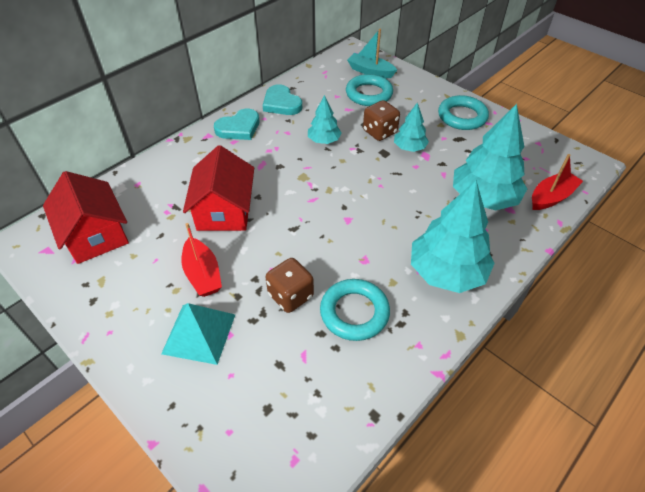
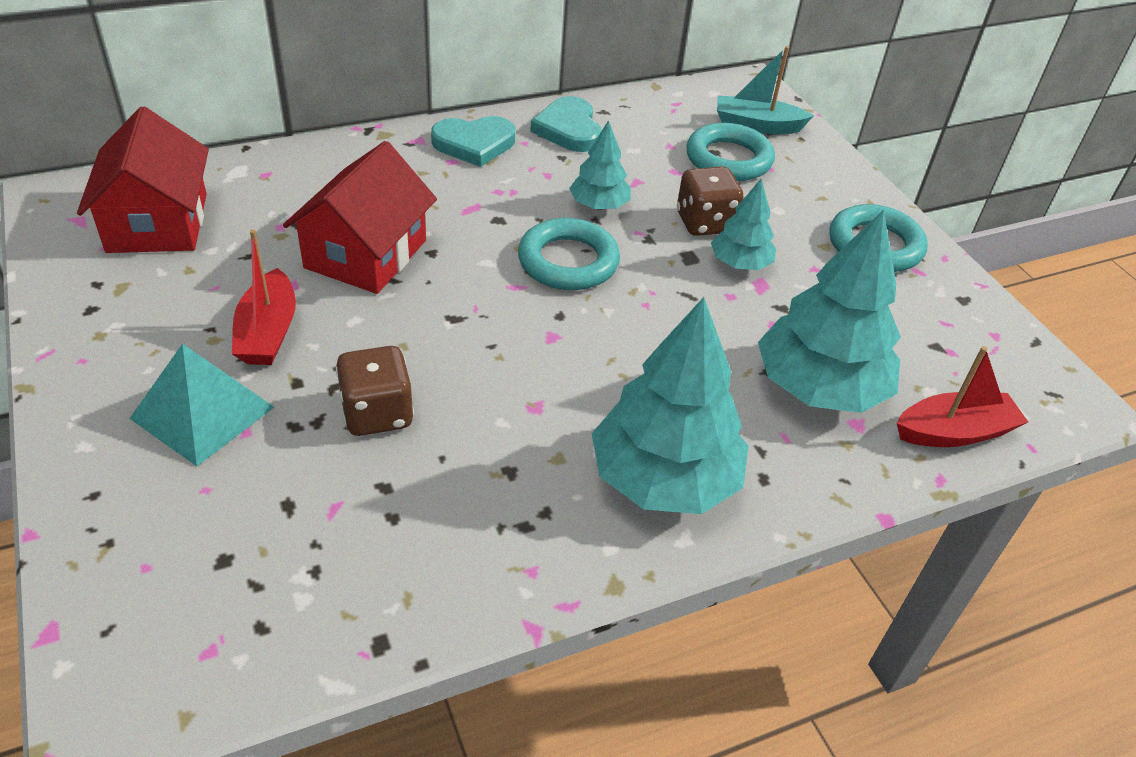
camera: 20 degrees right, 5 degrees down
turquoise ring [320,279,390,341] -> turquoise ring moved to [518,218,620,290]
turquoise boat [347,29,397,78] -> turquoise boat turned 45 degrees counterclockwise [717,46,814,134]

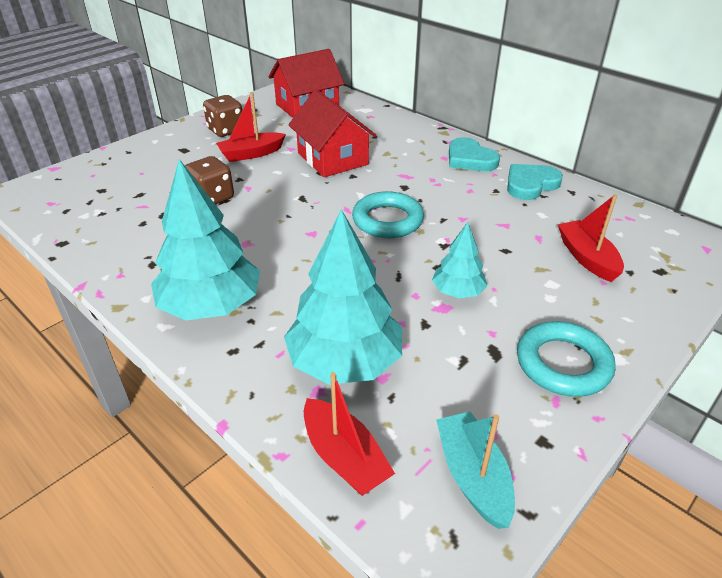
camera: 70 degrees right, 5 degrees down
turquoise pyramid [129,344,274,466] -> none
red house [283,141,437,294] -> red house turned 60 degrees clockwise [288,89,377,177]
turquoise tree [569,120,631,210] -> none
brown dice [677,166,744,236] -> brown dice moved to [203,95,242,137]
turquoise ring [686,123,775,181] -> red boat [558,194,624,282]
turquoise boat [717,46,814,134] -> turquoise boat moved to [436,412,515,529]

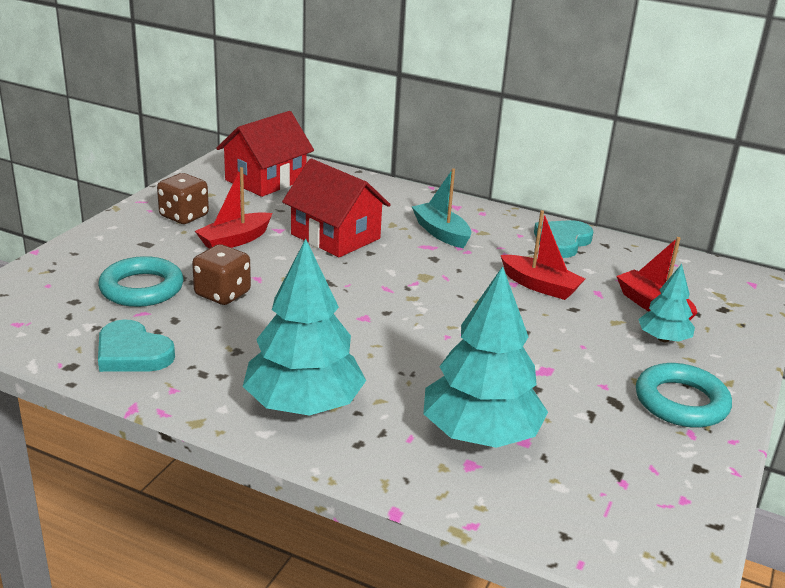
camera: 20 degrees left, 10 degrees down
red boat [304,372,395,496] -> red boat moved to [501,210,585,300]
turquoise ring [352,191,424,238] -> turquoise ring moved to [98,256,183,307]
turquoise tree [432,222,487,298] -> turquoise tree moved to [638,264,695,342]
turquoise boat [436,412,515,529] -> turquoise boat moved to [412,168,471,248]
turquoise heart [449,137,500,171] -> turquoise heart moved to [98,319,175,372]

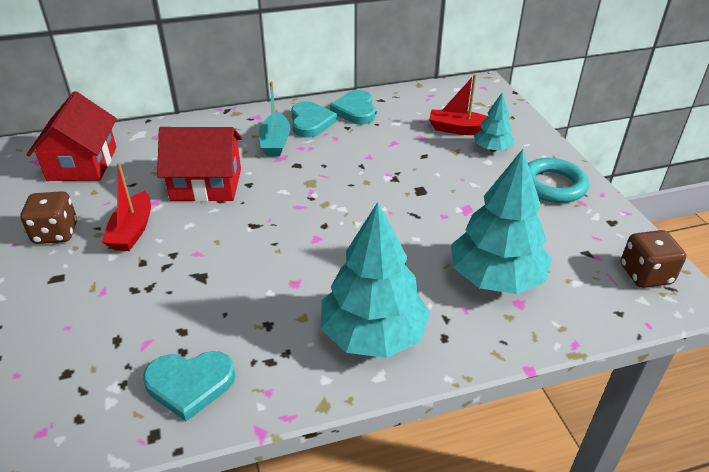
camera: 40 degrees left, 10 degrees up
turquoise ring [98,256,183,307] -> none
brown dice [192,244,251,305] -> brown dice moved to [621,230,686,288]
turquoise boat [412,168,471,248] -> turquoise boat turned 105 degrees counterclockwise [259,81,290,157]
red boat [501,210,585,300] -> none
none -> turquoise heart [291,101,337,138]

